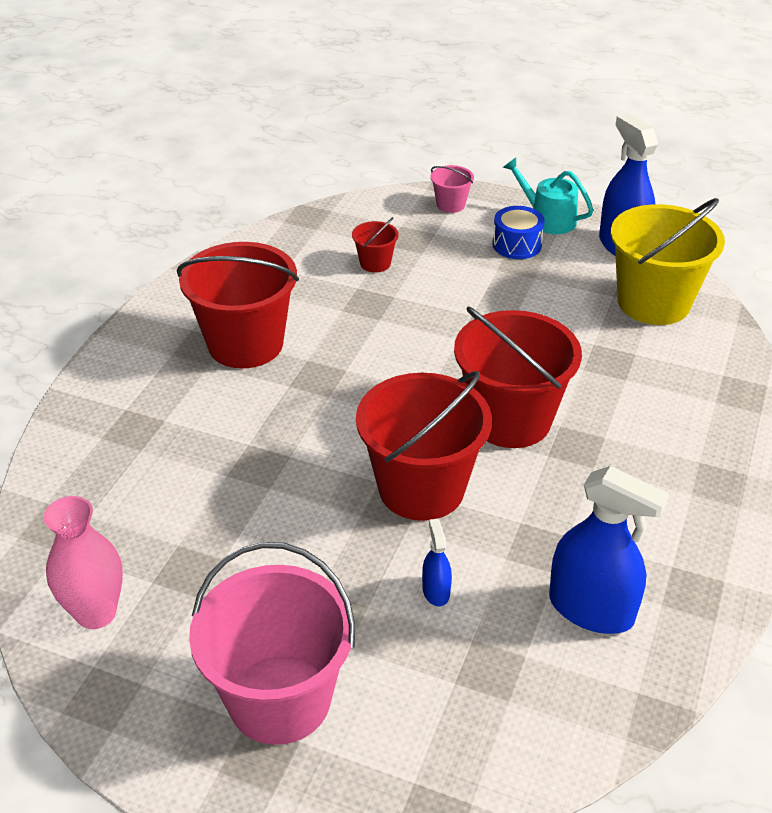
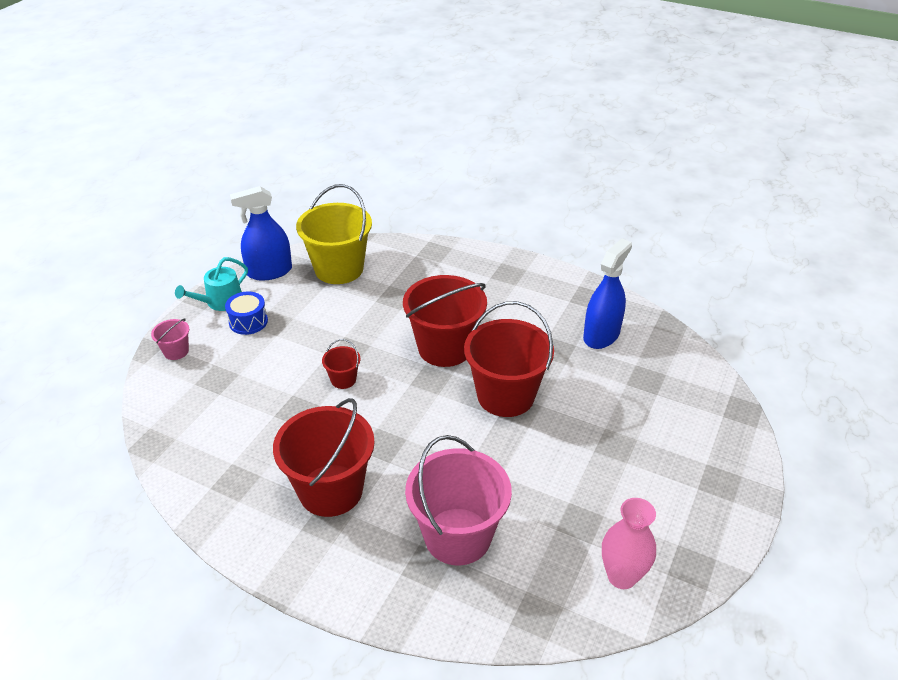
camera: 85 degrees left, 0 degrees up
pink bucket [189,542,355,745] -> pink bucket moved to [405,435,512,565]
red bucket [352,217,398,272] -> red bucket moved to [322,339,360,389]
blue spray bottle [422,519,452,606] -> none

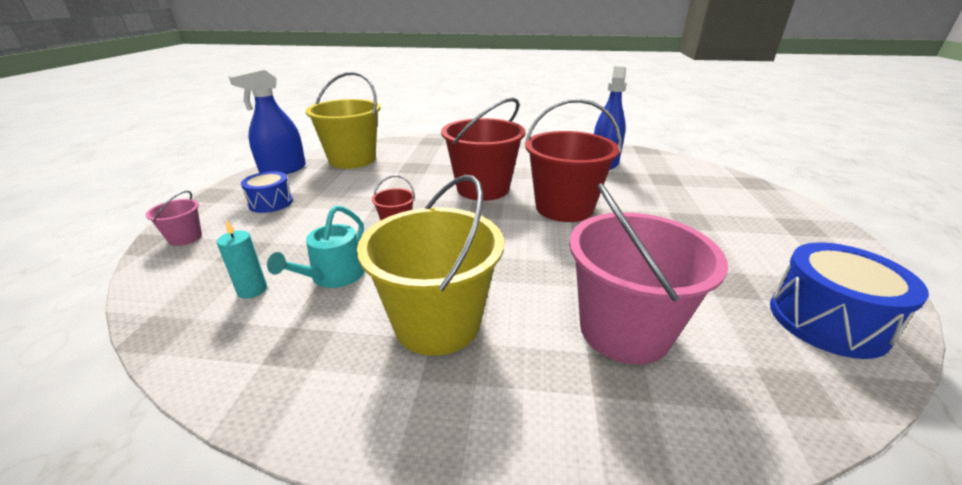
camera: 20 degrees left, 10 degrees down
turquoise watering can [175,257,248,311] -> turquoise watering can moved to [267,206,365,288]
red bucket [273,398,375,517] -> yellow bucket [357,175,504,356]
pink vase [602,498,656,589] -> blue drum [770,242,929,359]
none -> turquoise candle [217,220,267,299]

